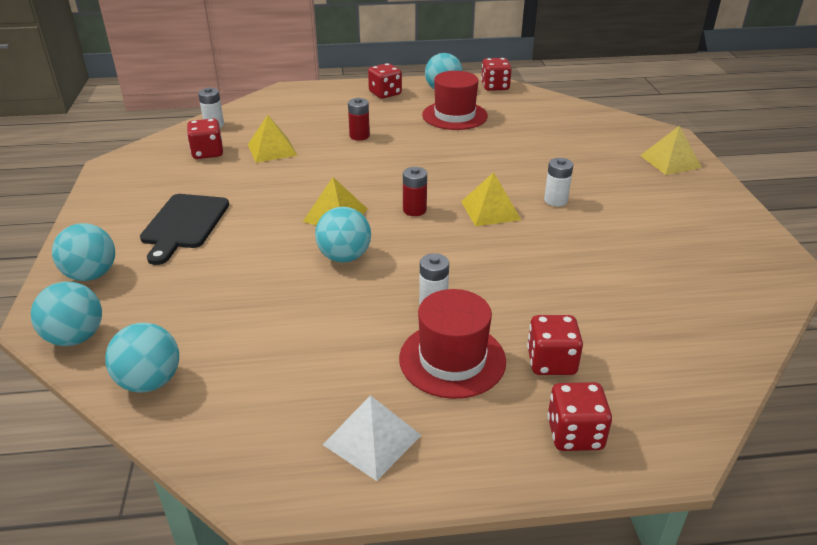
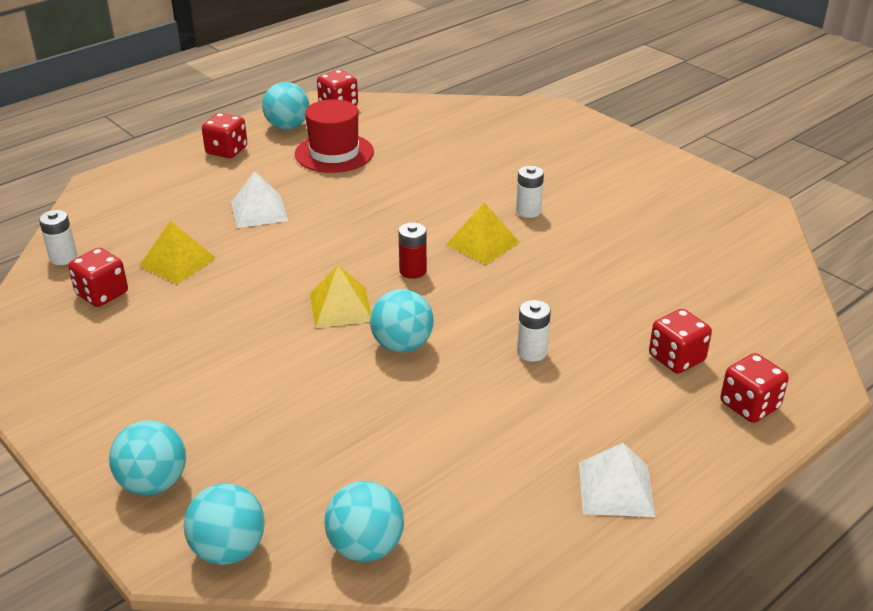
camera: 35 degrees left, 0 degrees up
black cutting board [140,194,229,265] -> none
red battery [348,98,370,140] -> white pyramid [231,171,288,228]
red hat [399,289,506,399] -> none
yellow pyramid [640,126,702,175] -> none

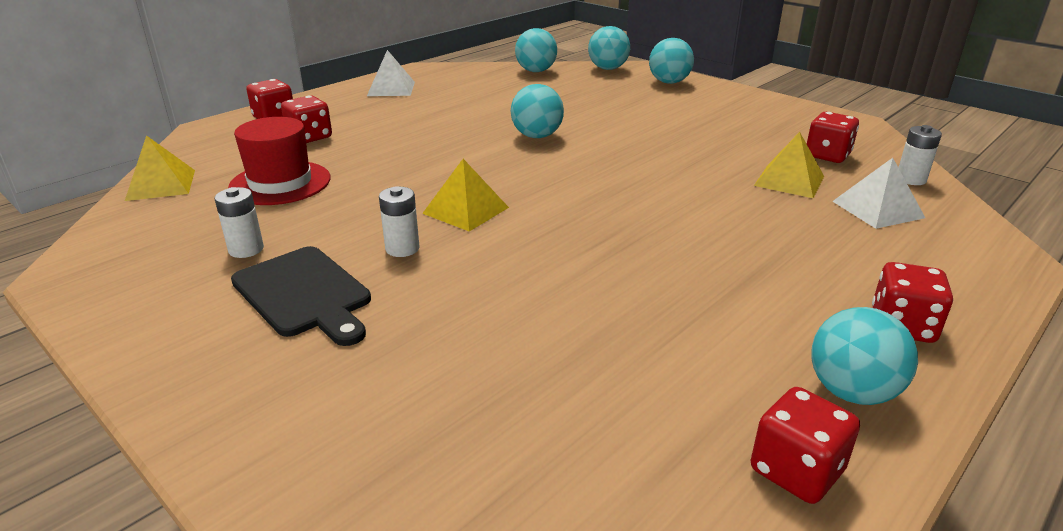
camera: 175 degrees right, 5 degrees down
white pyramid [231,171,288,228] -> white pyramid moved to [832,158,925,229]
red hat [295,99,374,173] -> red hat moved to [228,117,330,205]
yellow pyramid [310,265,371,328] -> yellow pyramid moved to [125,135,195,201]
red battery [398,222,427,279] -> none
white battery [517,300,551,362] -> white battery moved to [215,187,264,258]
none -> black cutting board [231,246,371,346]

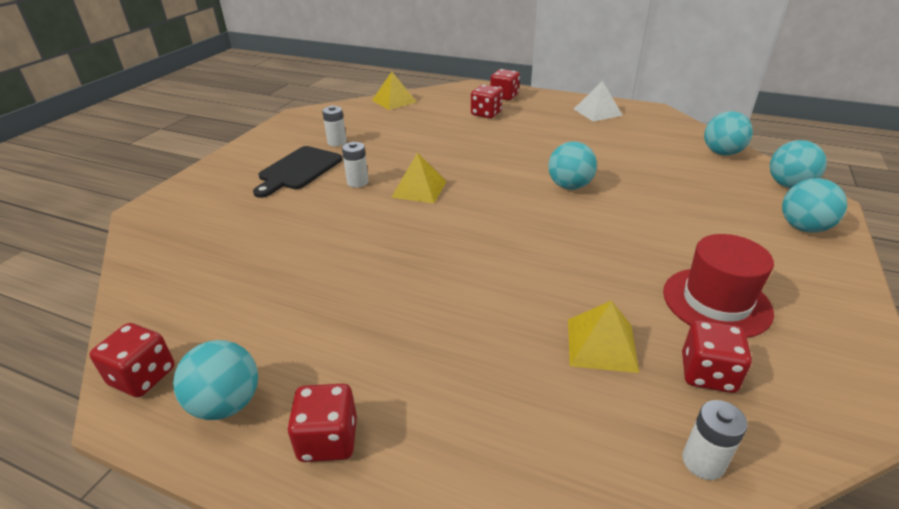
camera: 70 degrees right, 5 degrees up
red hat [228,117,330,205] -> red hat moved to [663,234,774,338]
white pyramid [832,158,925,229] -> none

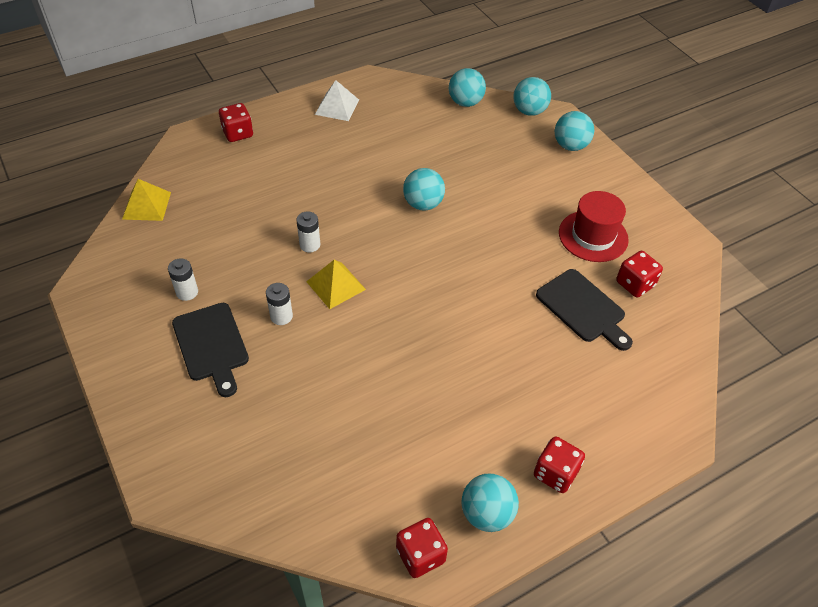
camera: 55 degrees left, 15 degrees up
red dice [471,85,503,118] -> none
yellow pyramid [568,300,639,373] -> black cutting board [536,269,633,351]
white battery [682,400,748,480] -> white battery moved to [296,211,320,252]

